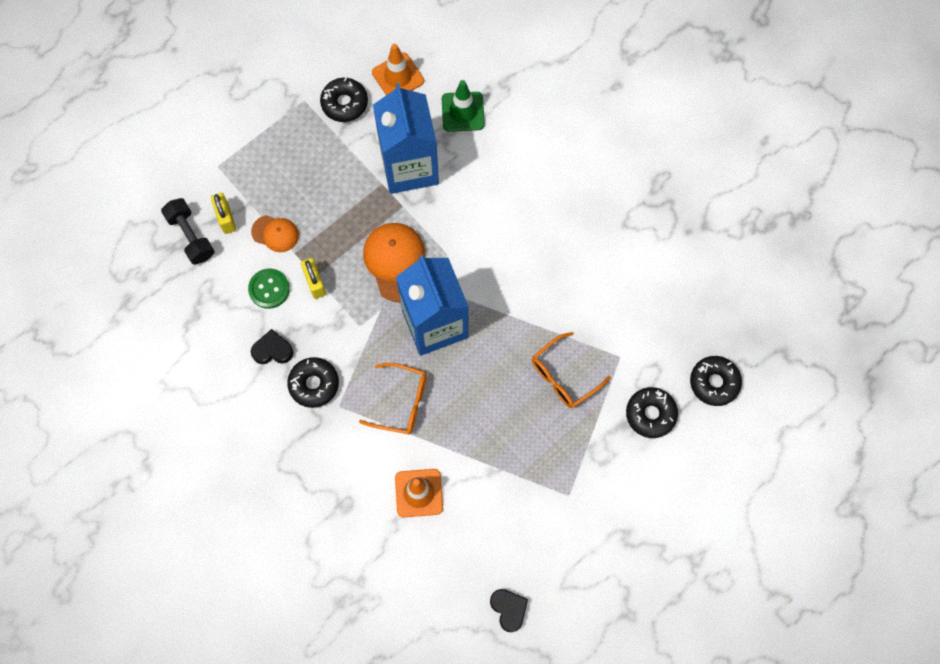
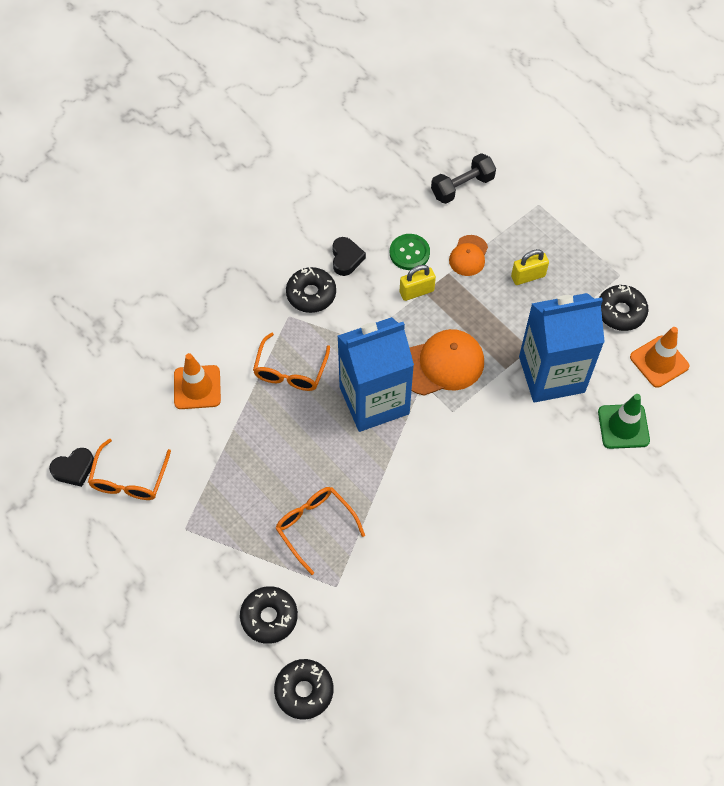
camera: 90 degrees right, 10 degrees down
yellow padlock [211,193,236,234] -> yellow padlock moved to [511,249,549,285]
none -> orange glasses [88,438,171,500]

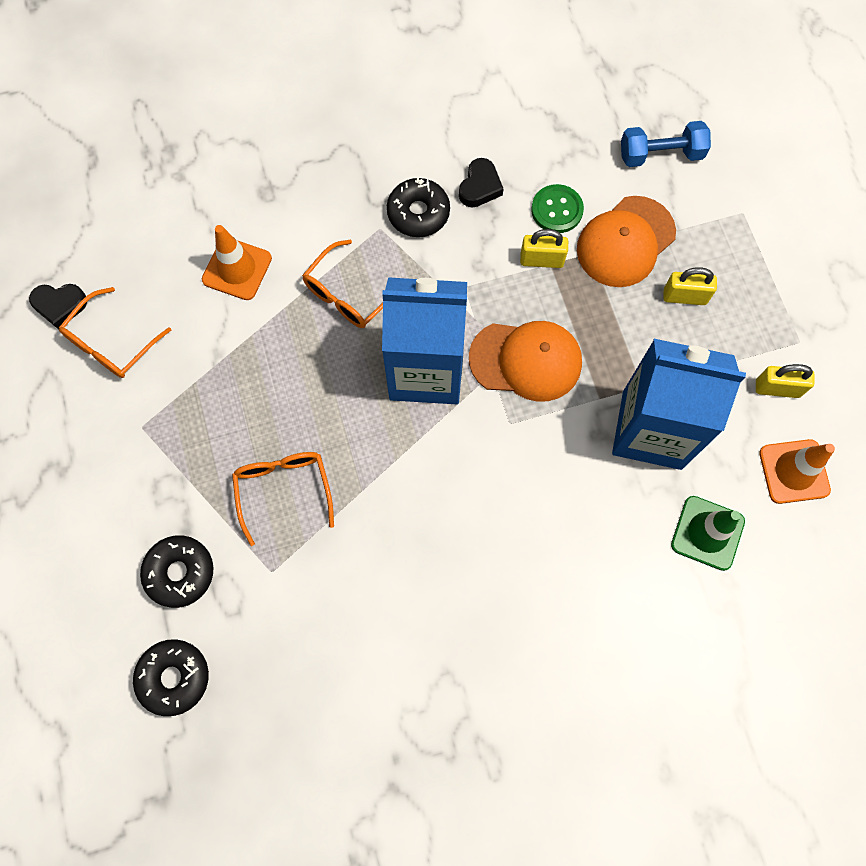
camera: 25 degrees right, 10 degrees up
black dumbbell [431,153,496,204] -> blue dumbbell [621,121,711,167]
orange cap [449,235,488,276] -> orange cap [577,196,676,287], size x1.73
black donut [599,285,648,331] -> yellow padlock [756,364,815,398]

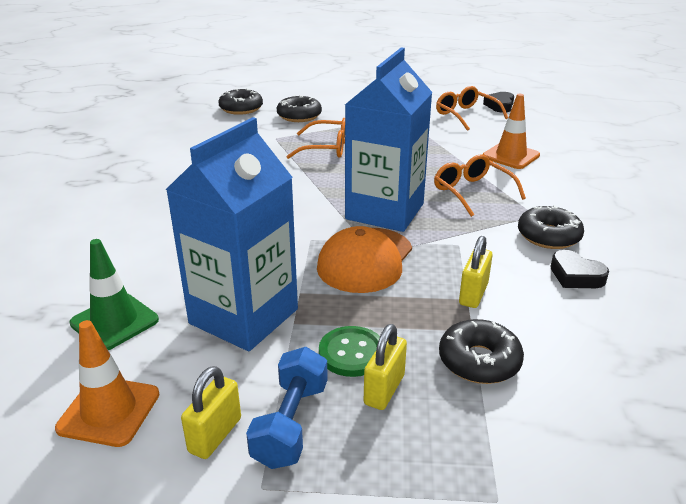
camera: 110 degrees right, 40 degrees down
green button [531,184,584,233] -> green button moved to [319,326,380,377]
orange cap [577,196,676,287] -> black donut [439,319,524,384]
blue dumbbell [621,121,711,167] -> blue dumbbell moved to [246,347,328,469]

